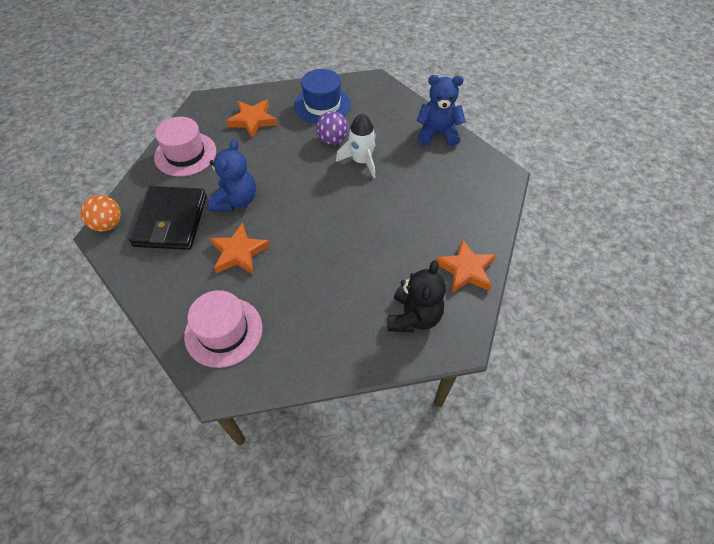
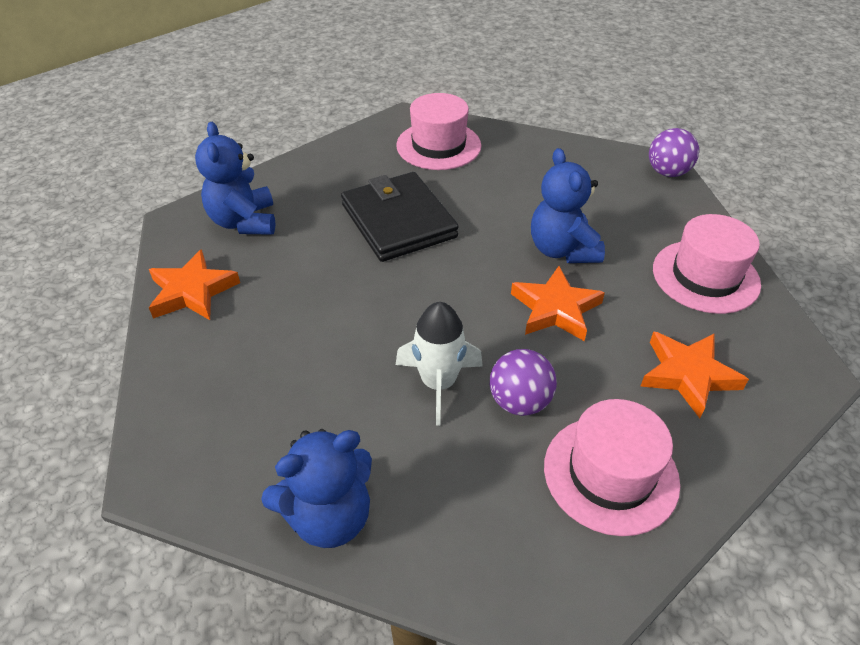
camera: 150 degrees right, 10 degrees down
orange ball [80,195,121,232] -> purple ball [649,128,699,177]
black wallet [129,186,207,250] -> black wallet moved to [341,172,459,262]
orange star [210,223,270,275] -> orange star moved to [511,266,605,341]
blue hat [294,69,351,124] -> pink hat [544,399,680,536]
black teddy bear [387,260,446,332] -> blue teddy bear [195,122,275,235]

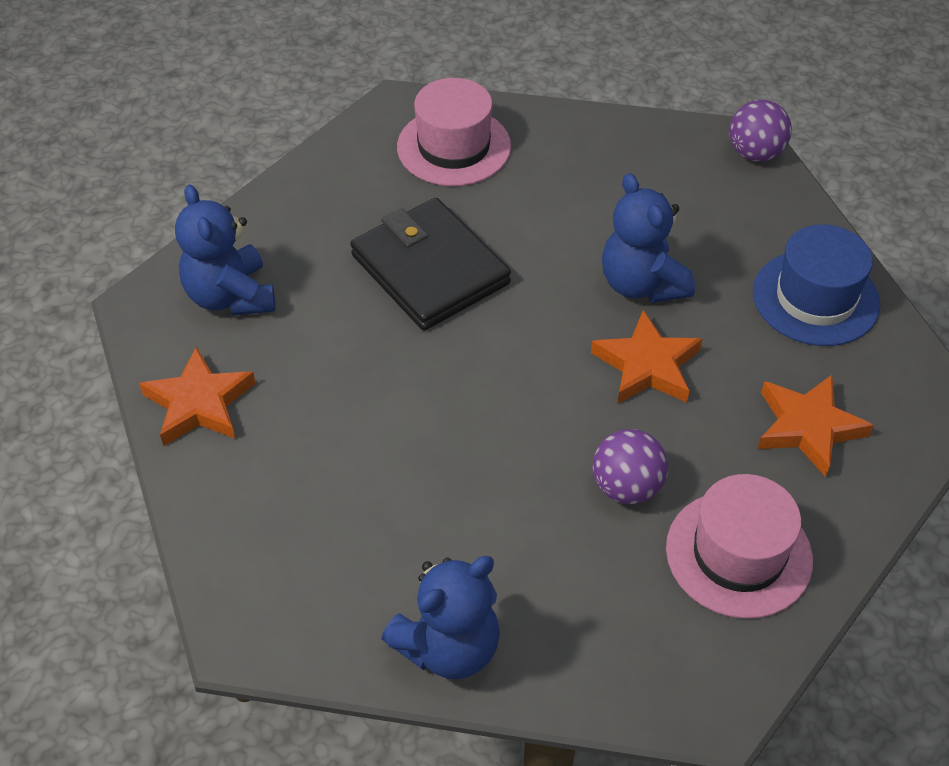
camera: 10 degrees left, 5 degrees up
white rocket [396,302,483,426] -> none
pink hat [653,214,761,314] -> blue hat [753,224,881,346]

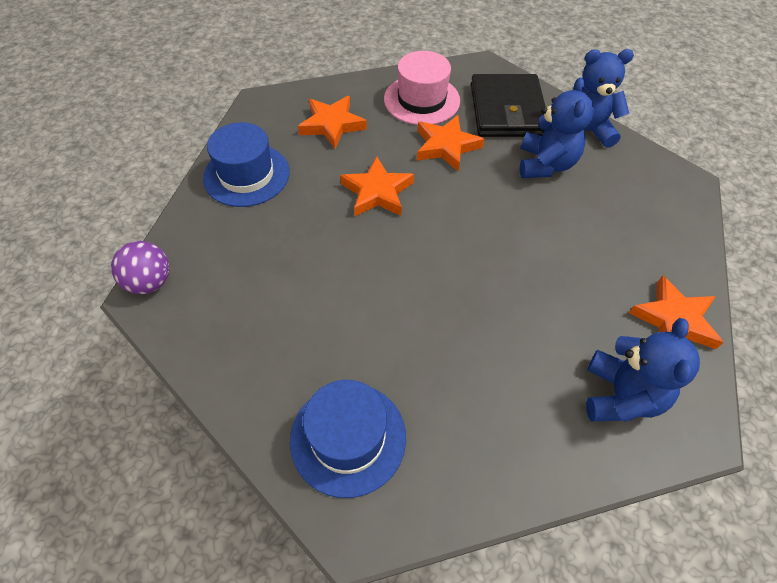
camera: 145 degrees left, 5 degrees up
black wallet [351,198,511,331] -> black wallet moved to [471,74,546,137]
pink hat [397,78,511,186] -> blue hat [290,380,406,498]
purple ball [593,429,668,504] -> orange star [417,115,484,171]
blue teddy bear [602,173,695,303] -> blue teddy bear moved to [520,77,594,178]

